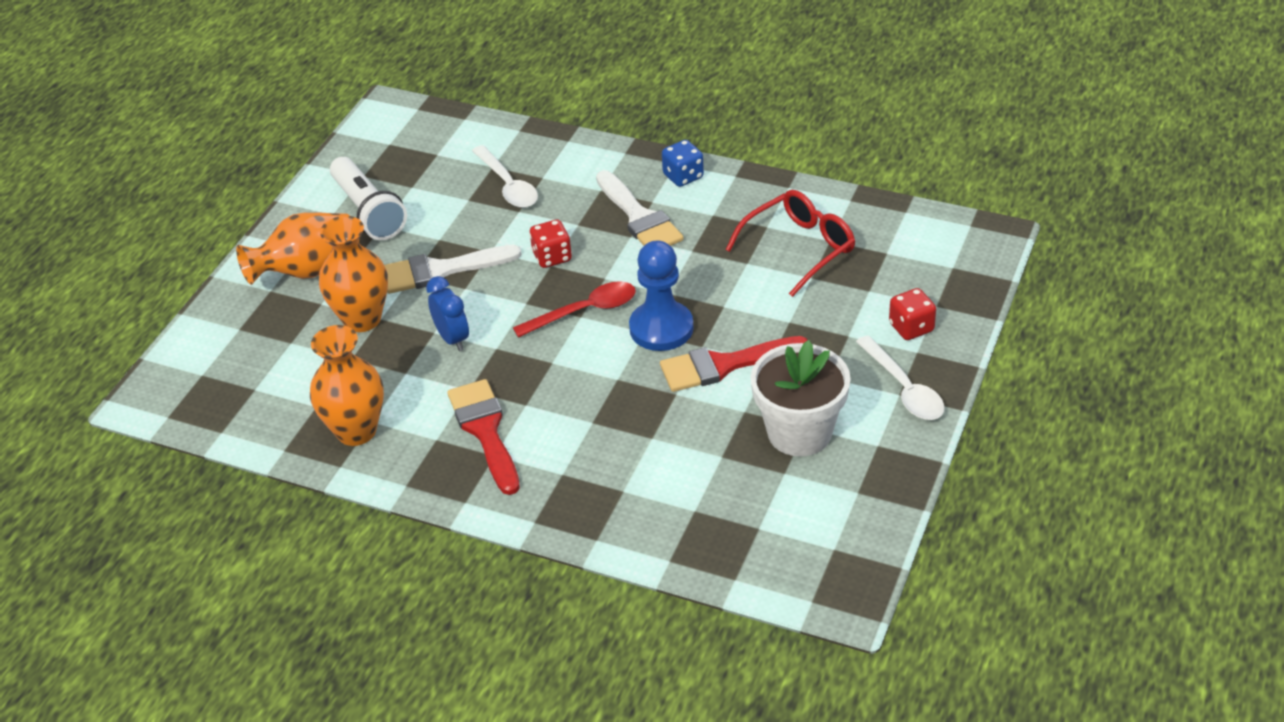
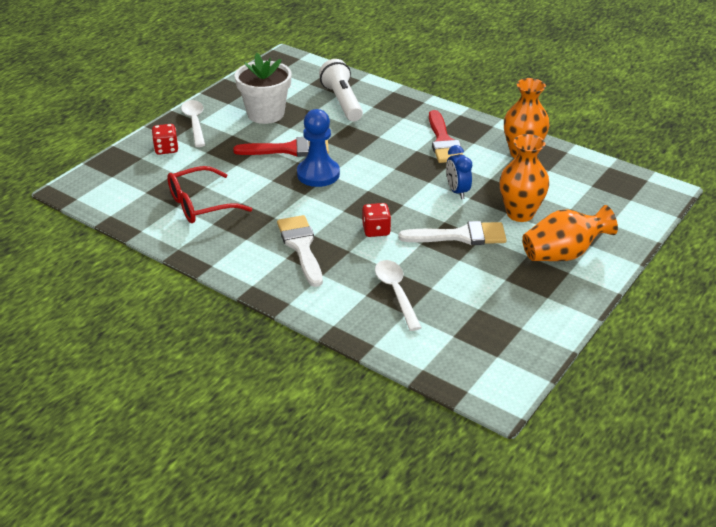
camera: 170 degrees left, 5 degrees down
white flashlight [330,157,407,240] -> white flashlight moved to [319,59,363,121]
red spoon [513,281,636,338] -> none
blue dice [662,140,704,187] -> none

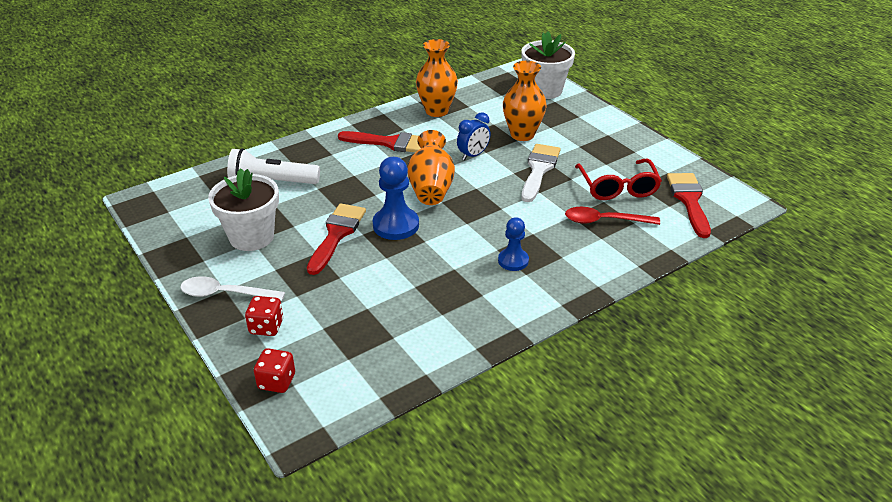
camera: 70 degrees left, 0 degrees up
red glasses [167,166,252,223] -> red glasses moved to [575,159,662,200]
white brush [277,215,323,287] -> blue pawn [498,217,529,271]
red dice [362,203,391,237] -> red dice moved to [254,348,295,393]
white spoon [375,260,422,331] -> red spoon [565,207,660,225]
blue clock [446,145,472,199] -> blue clock turned 45 degrees counterclockwise [457,112,491,161]
orange vase [522,205,618,261] -> orange vase moved to [407,130,455,205]
none -> white flower pot [521,31,575,99]
none -> red brush [667,173,711,238]

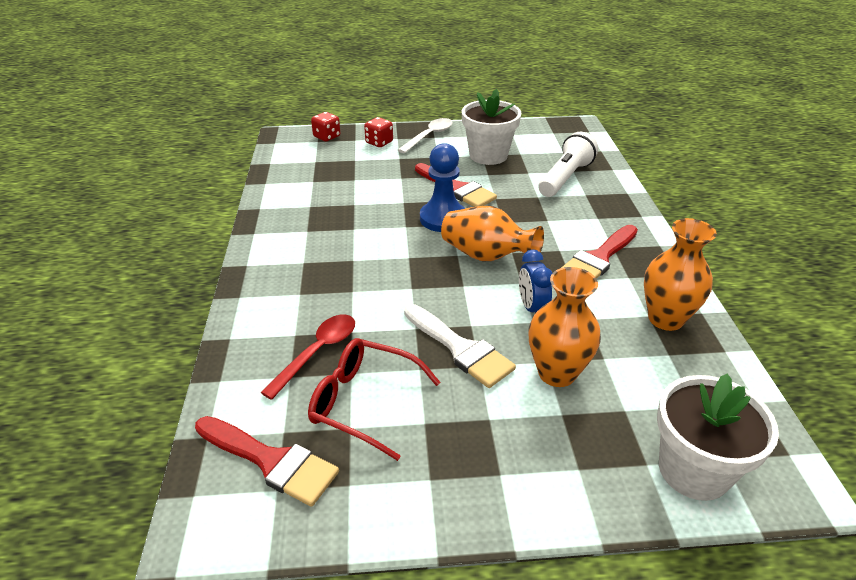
camera: 120 degrees right, 0 degrees up
blue pawn [498,217,529,271] -> none

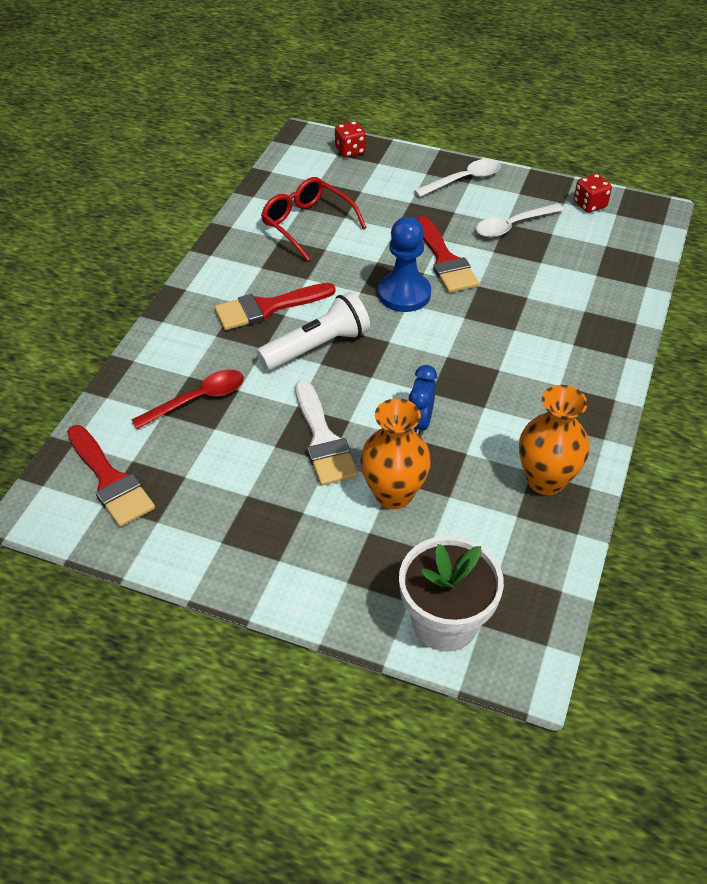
camera: 25 degrees right, 10 degrees up
red glasses [308,338,441,461] -> red glasses moved to [261,177,367,261]
red dice [364,117,393,147] -> red dice moved to [574,174,612,213]
orange vase [441,206,544,261] -> none
white flower pot [462,89,521,165] -> white spoon [476,203,564,237]
white flashlight [538,132,598,197] -> white flashlight moved to [257,292,370,370]
red brush [561,225,638,279] -> red brush moved to [214,283,335,330]

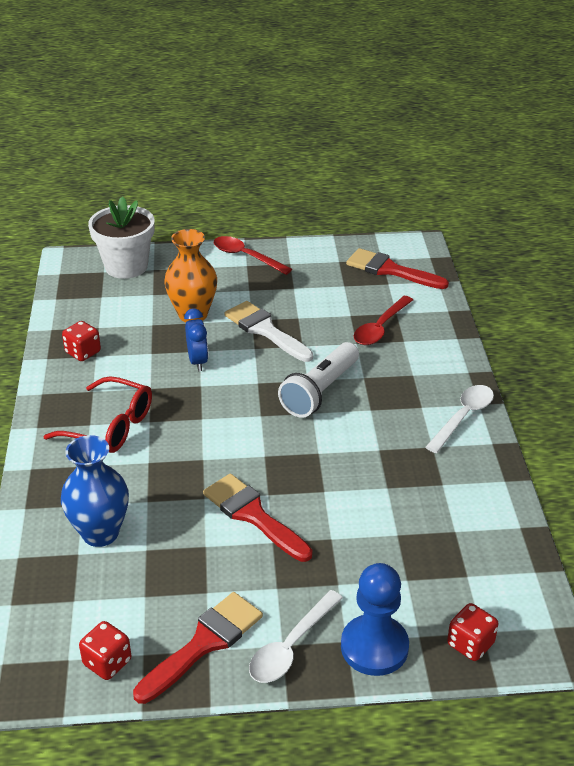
camera: 155 degrees right, 10 degrees down
red brush [214,283,335,330] -> red brush moved to [133,592,263,704]
red glasses [261,177,367,261] -> red glasses moved to [43,376,152,453]
blue pawn [378,217,431,312] -> blue pawn moved to [341,563,409,676]
white spoon [476,203,564,237] -> white spoon moved to [425,385,494,453]
orange vase [519,385,589,495] -> red dice [62,321,101,361]
none -> blue vase [61,435,129,547]
none -> red spoon [214,236,292,275]

